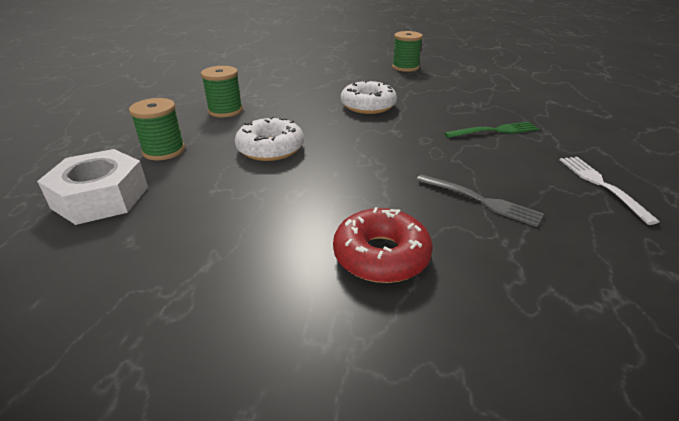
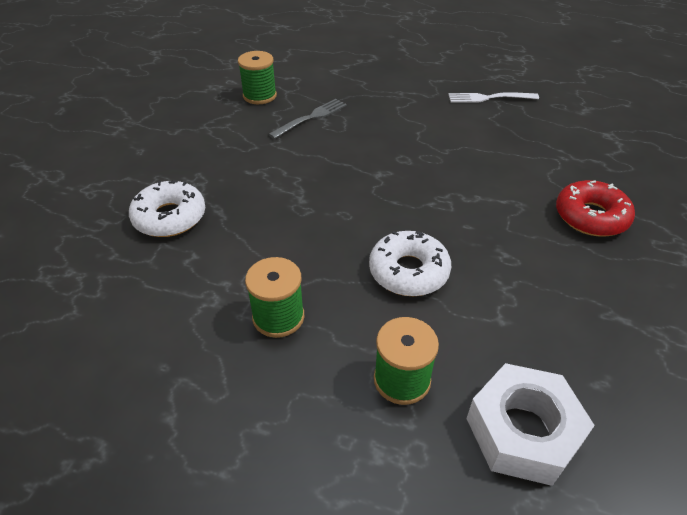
camera: 80 degrees left, 10 degrees up
white donut [341,80,397,114] -> white donut moved to [129,181,205,237]
green spool [392,31,423,72] -> green spool moved to [238,51,277,104]
grey fork [416,174,544,227] -> grey fork moved to [268,99,347,139]
green fork [444,122,539,138] -> none

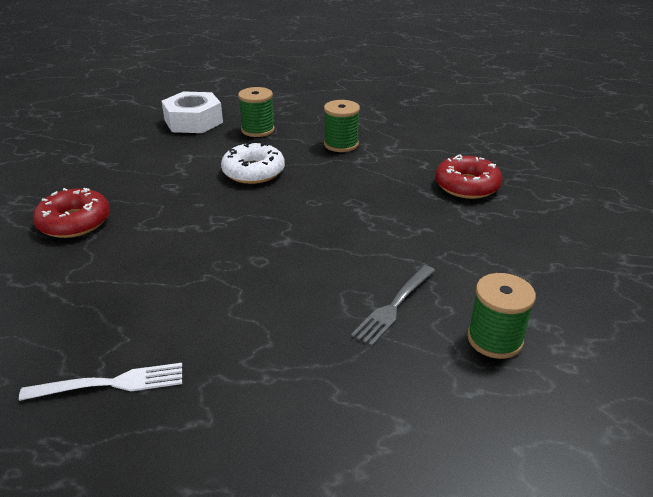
camera: 170 degrees right, 10 degrees down
white donut [129,181,205,237] -> red donut [435,154,502,199]

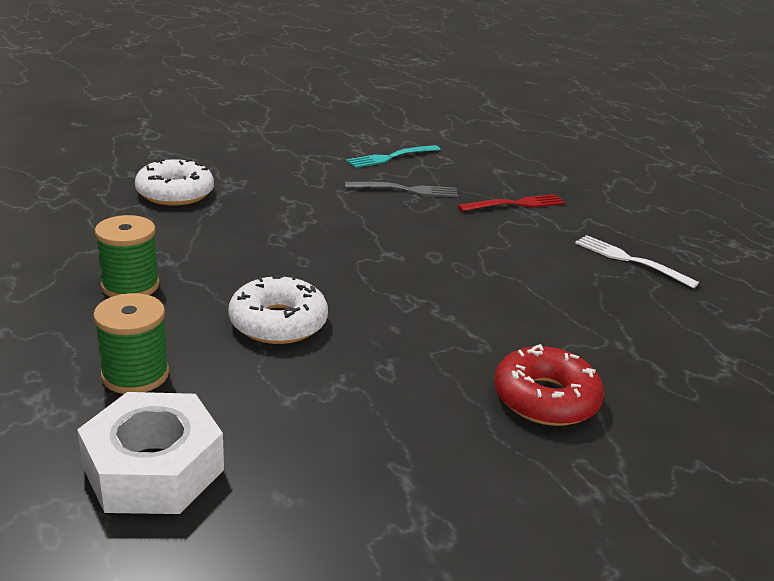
camera: 130 degrees left, 5 degrees down
red donut [435,154,502,199] -> white donut [135,159,214,206]
green spool [467,273,536,359] -> turquoise fork [346,145,440,168]
none -> red fork [457,194,565,212]

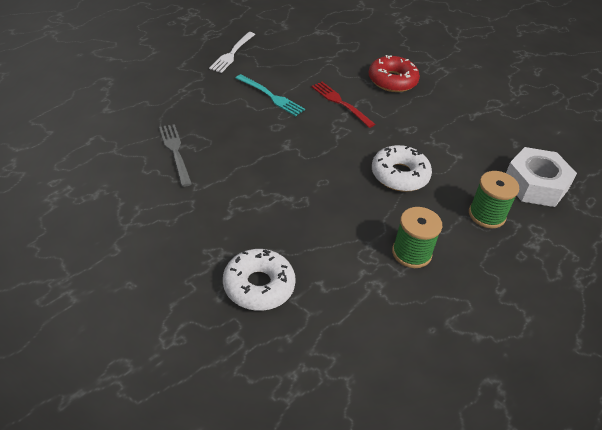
camera: 110 degrees left, 15 degrees up
turquoise fork [346,145,440,168] -> turquoise fork moved to [236,74,305,116]
red fork [457,194,565,212] -> red fork moved to [311,82,375,128]

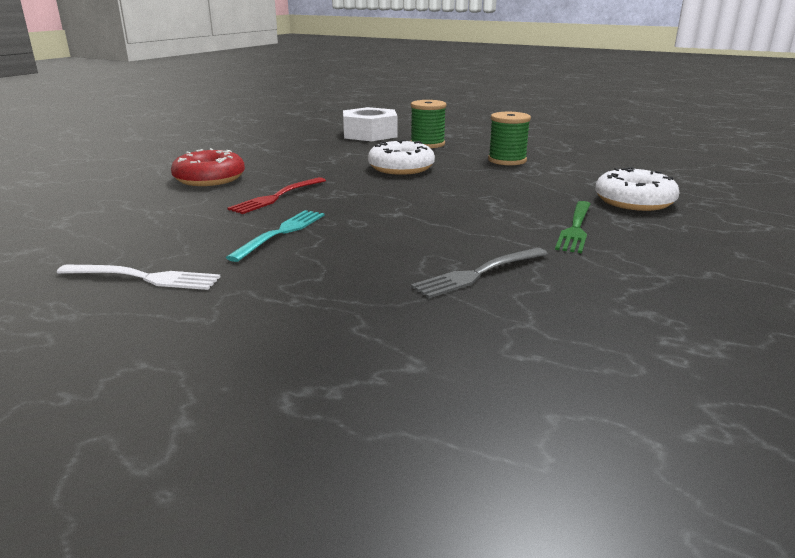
camera: 100 degrees left, 20 degrees down
none -> green fork [555,201,591,253]

